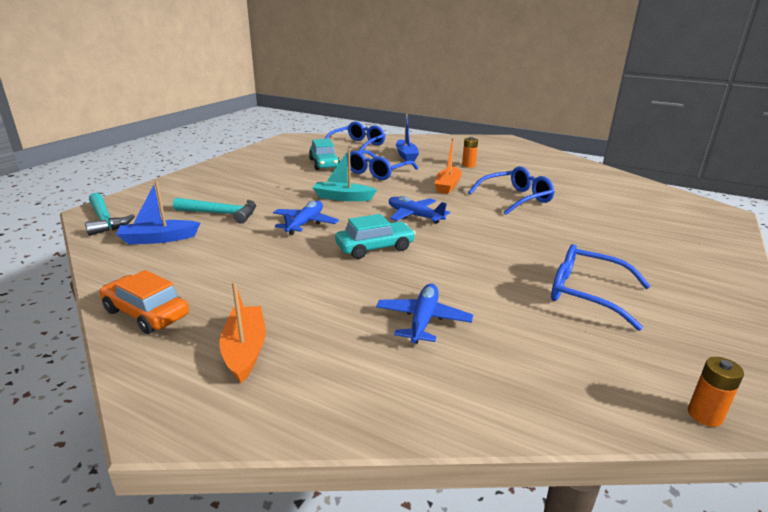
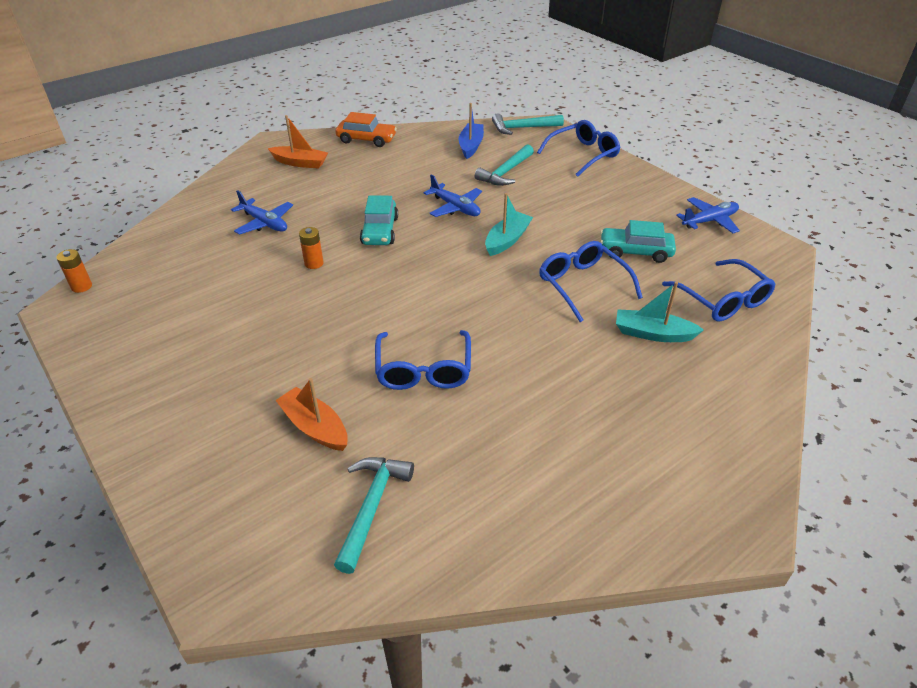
camera: 115 degrees right, 15 degrees up
orange car [100,270,189,334] -> orange car turned 45 degrees clockwise [335,112,397,147]
blue plane [389,196,450,224] -> blue plane moved to [676,197,740,233]
blue boat [396,114,419,161] -> turquoise boat [616,282,704,342]
orange boat [434,138,462,194] -> orange boat moved to [275,378,348,451]
orange battery [462,137,478,168] -> orange battery moved to [299,227,324,269]
blue glasses [551,244,650,331] -> blue glasses moved to [537,120,621,177]
none -> turquoise hammer [334,457,414,574]

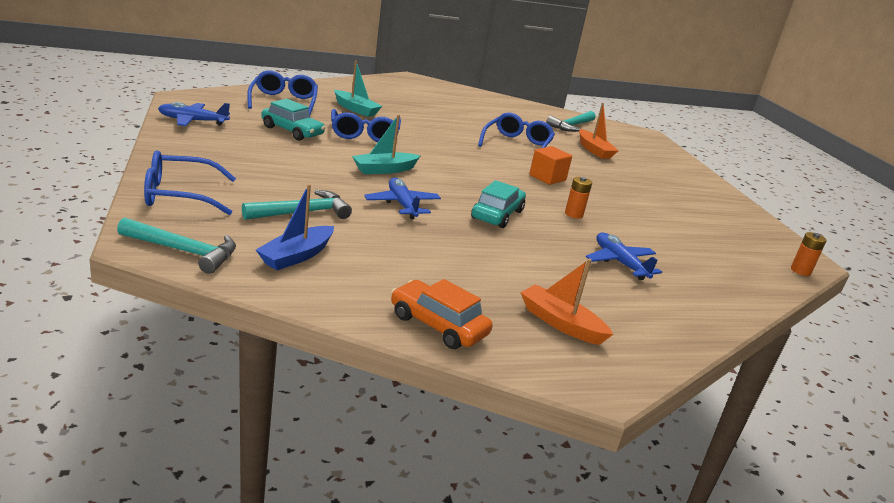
camera: 160 degrees left, 15 degrees down
none -> orange cube [529,146,572,185]

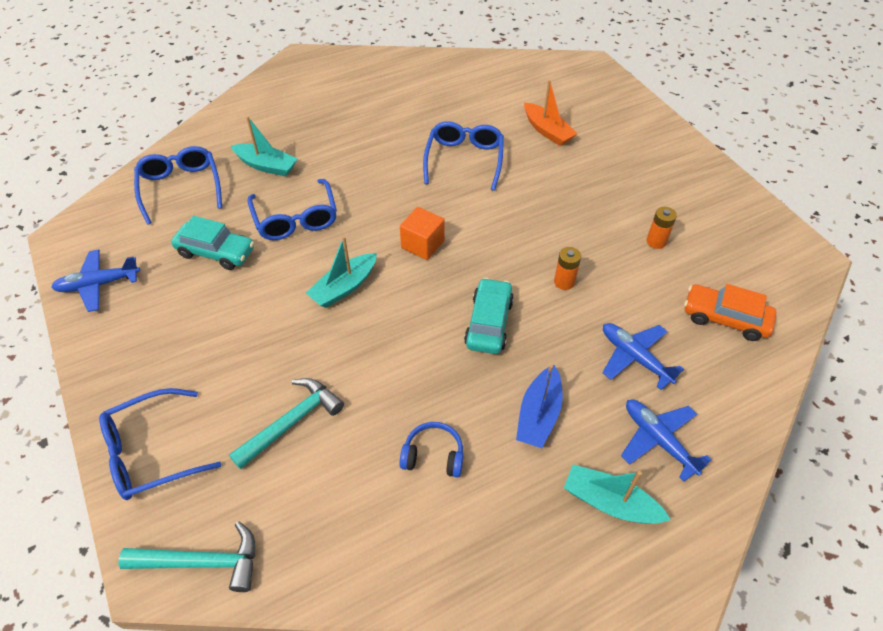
camera: 10 degrees left, 25 degrees up
blue boat [256,184,334,270] -> blue boat moved to [516,365,562,448]
blue plane [364,178,441,219] -> blue plane moved to [621,399,711,482]
orange car [391,279,493,349] -> orange car moved to [684,284,776,341]
orange boat [520,259,613,345] -> turquoise boat [564,464,671,524]
orange cube [529,146,572,185] -> orange cube moved to [400,207,445,260]
turquoise hammer [546,111,596,132] -> none
orange battery [791,232,827,276] -> orange battery moved to [646,207,677,249]
none -> blue headphones [399,422,464,477]

